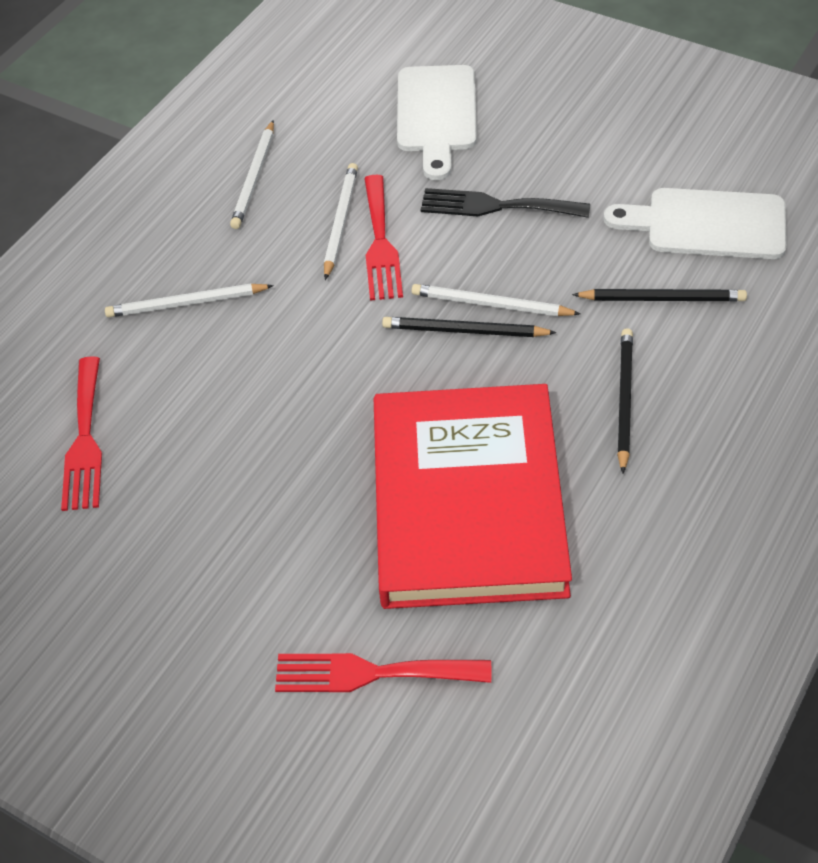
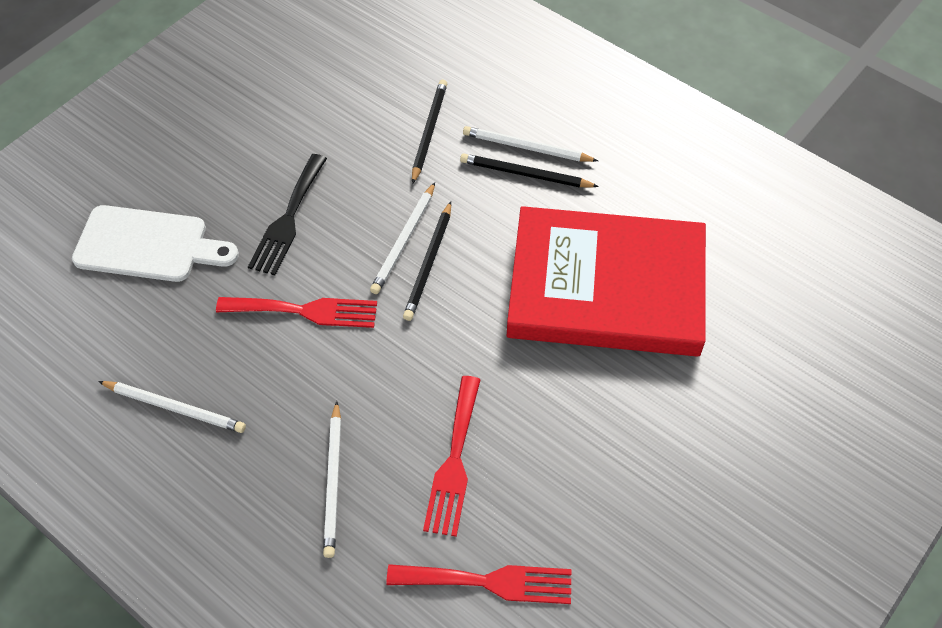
camera: 85 degrees left, 5 degrees up
red fork [275,653,491,692] -> red fork moved to [423,376,481,537]
white pencil [324,163,358,280] -> white pencil moved to [463,126,598,162]
white cutting board [603,188,787,259] -> none

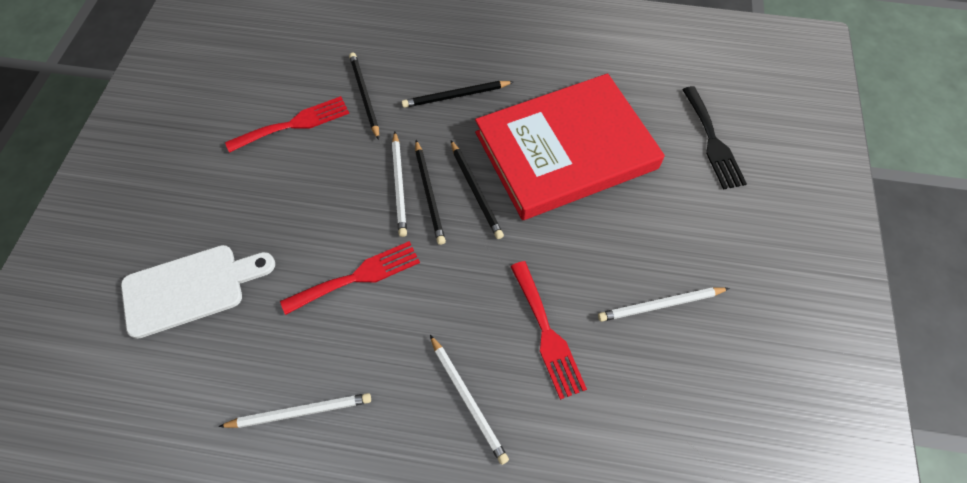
camera: 30 degrees left, 5 degrees up
black fork [248,154,327,275] -> black fork moved to [682,86,747,189]
red fork [386,564,572,604] -> red fork moved to [225,96,349,153]
white pencil [463,126,598,162] -> white pencil moved to [598,288,730,322]
none -> black pencil [451,140,504,239]

